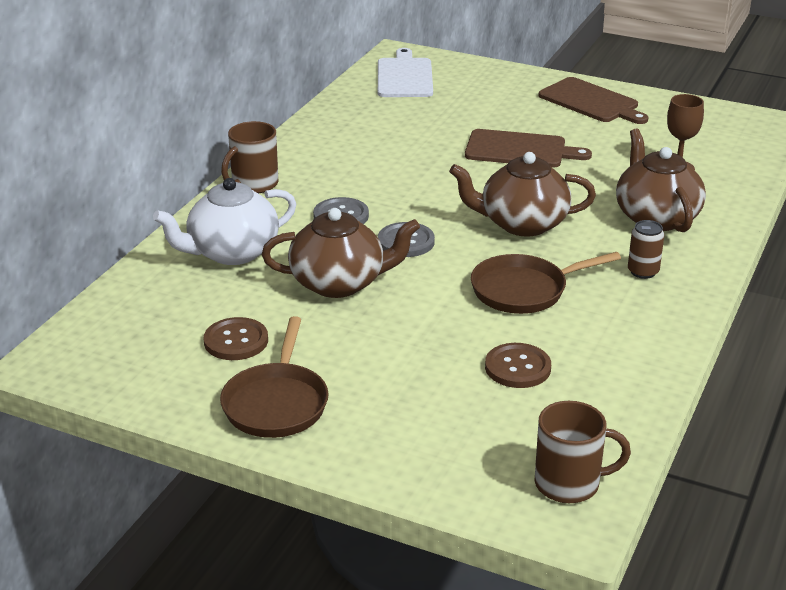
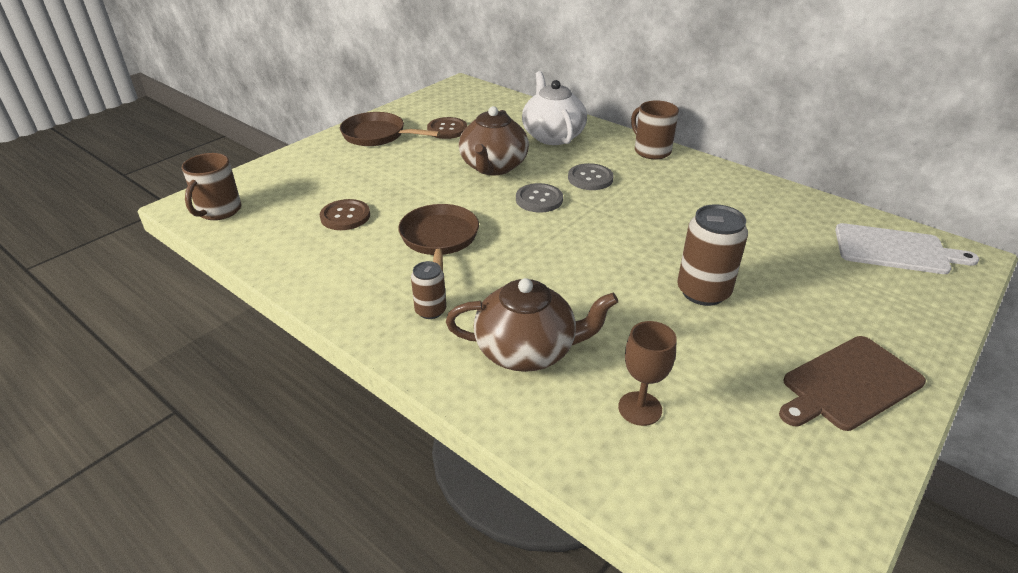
camera: 105 degrees right, 5 degrees up
brown teapot [449,152,596,237] -> none
brown cutting board [465,129,592,167] -> brown can [677,204,748,306]

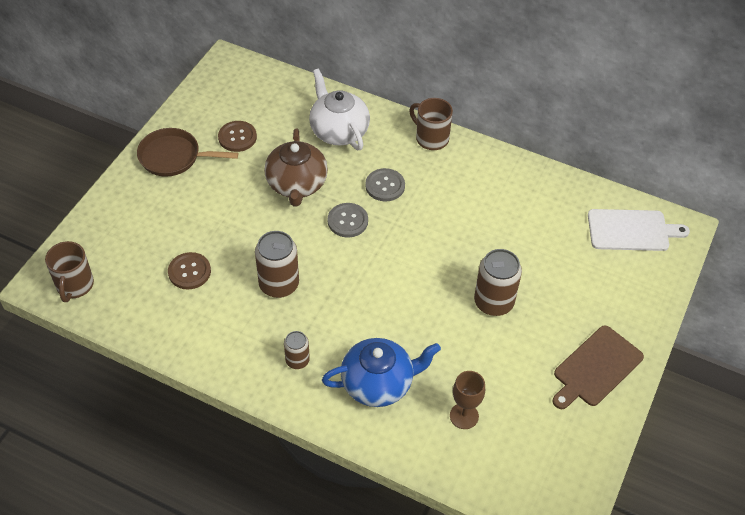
camera: 15 degrees left, 15 degrees up
brown pan [398,204,479,271] -> brown can [255,231,299,298]
brown teapot [446,278,618,372] -> blue teapot [322,338,441,407]

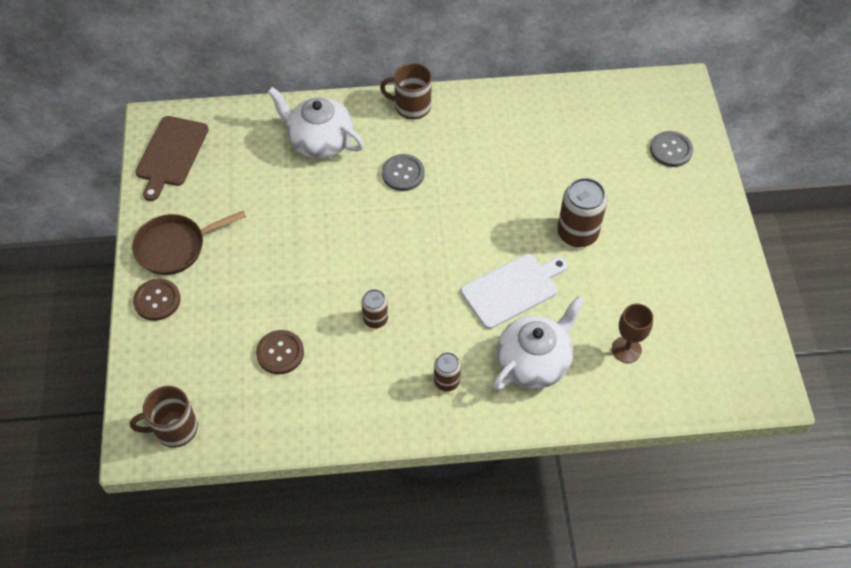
camera: 30 degrees left, 5 degrees up
brown mug [45,241,94,302] -> brown mug turned 105 degrees clockwise [130,386,198,448]
brown button [218,121,257,152] -> brown button moved to [133,278,181,321]
brown can [255,231,299,298] -> brown can [362,289,388,328], size x0.57
brown teapot [264,128,328,207] -> none
blue teapot [322,338,441,407] -> white teapot [493,296,584,390]
grey button [328,203,368,238] -> grey button moved to [650,131,693,167]
brown cutting board [553,326,644,409] -> brown cutting board moved to [135,116,209,201]
white cutting board [588,209,690,251] -> white cutting board moved to [461,254,568,329]

